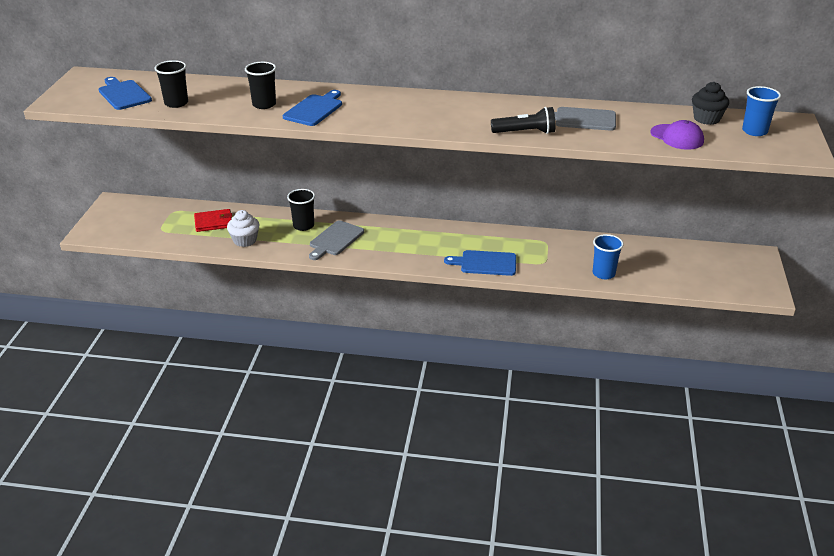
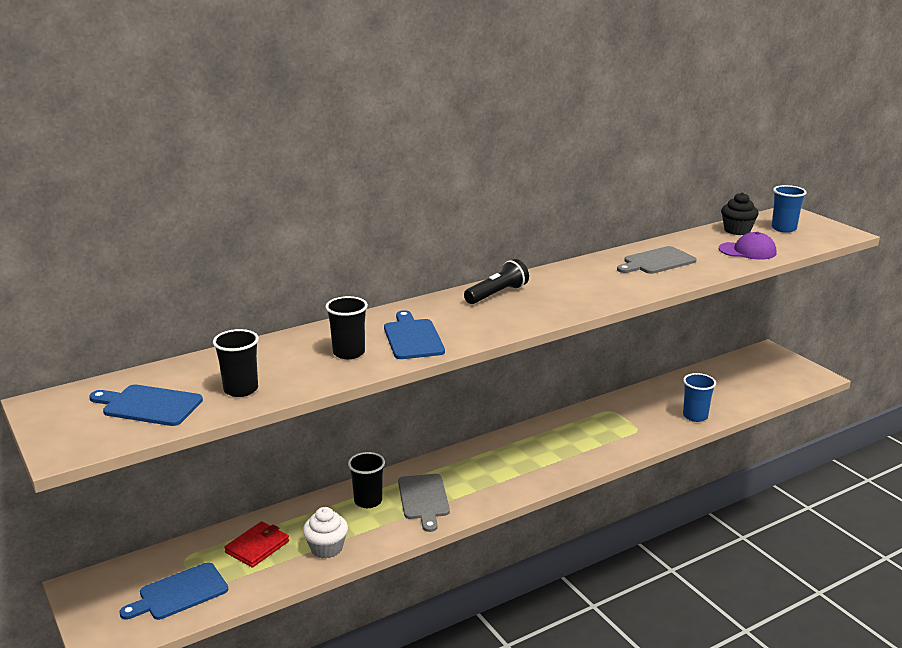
camera: 40 degrees left, 10 degrees down
blue cutting board [444,250,516,276] -> blue cutting board moved to [119,562,228,620]
black flashlight [491,107,555,134] -> black flashlight moved to [464,259,529,304]

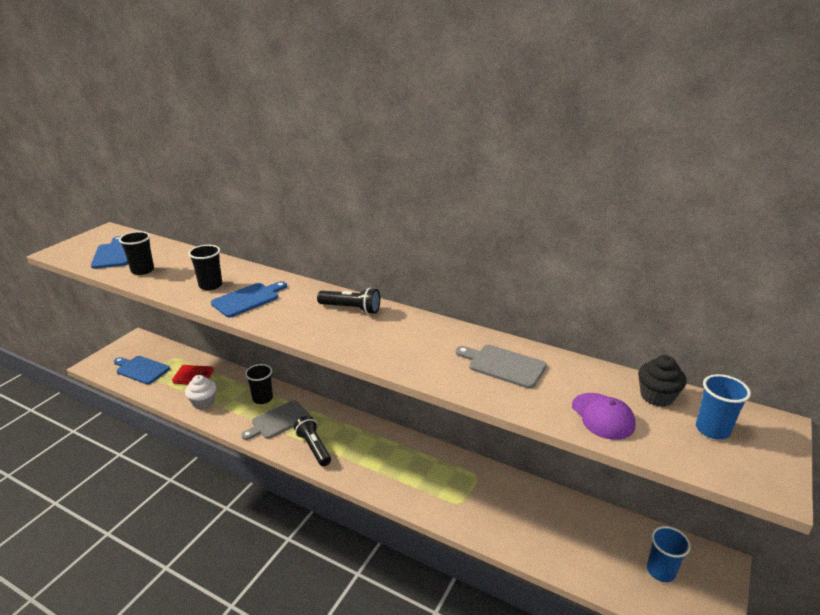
camera: 60 degrees right, 5 degrees up
blue cup [683,373,716,422] -> blue cup moved to [647,526,691,582]
none -> black flashlight [294,416,331,466]

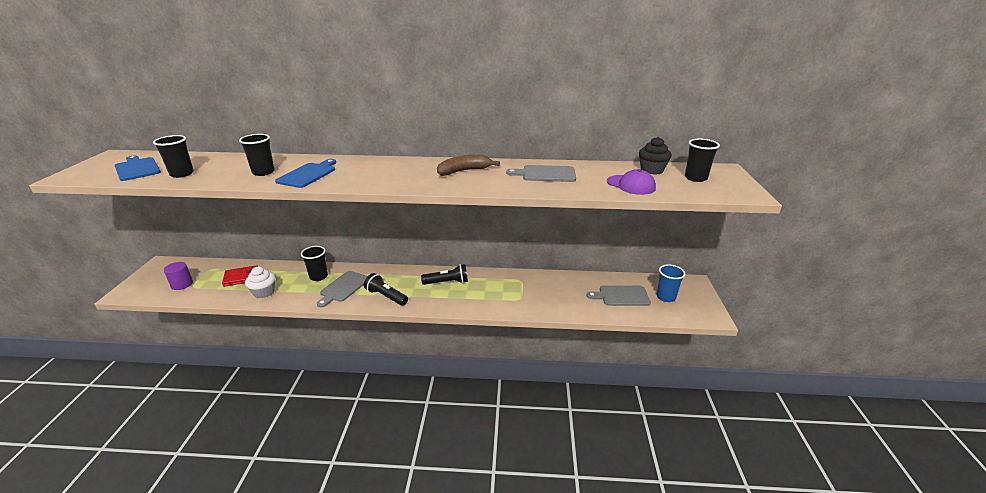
camera: 25 degrees left, 0 degrees up
blue cutting board [114,356,170,384] -> purple cylinder [164,262,193,290]
black flashlight [317,288,380,314] -> black flashlight moved to [421,264,468,285]
blue cup [696,374,751,440] -> black cup [685,139,720,182]
none -> brown banana [437,154,500,176]
none -> grey cutting board [587,285,651,306]

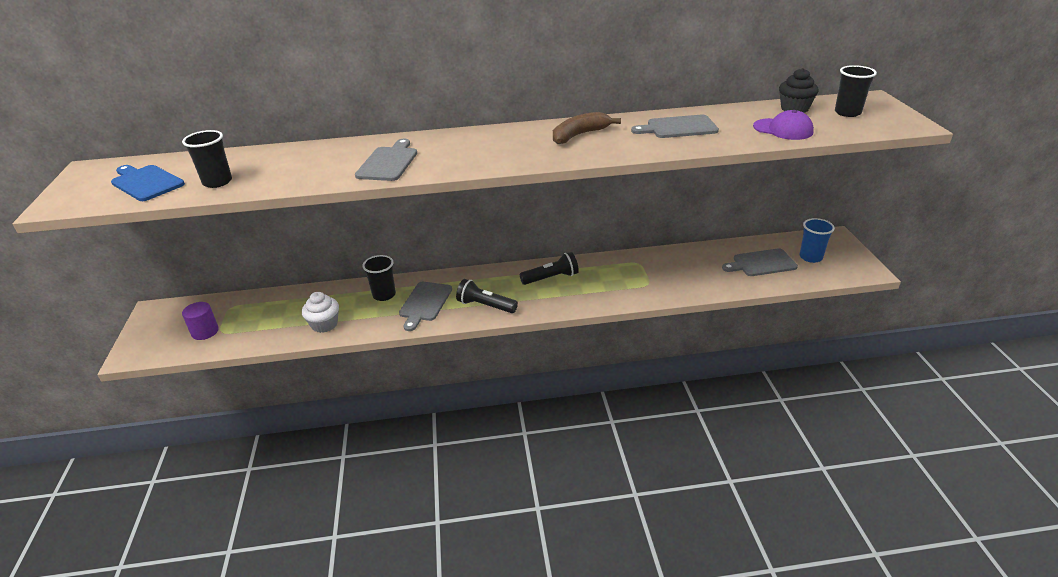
camera: 10 degrees left, 5 degrees up
red wallet [222,265,258,287] -> none
black cup [239,134,275,176] -> none
blue cutting board [275,159,336,188] -> grey cutting board [355,139,417,181]

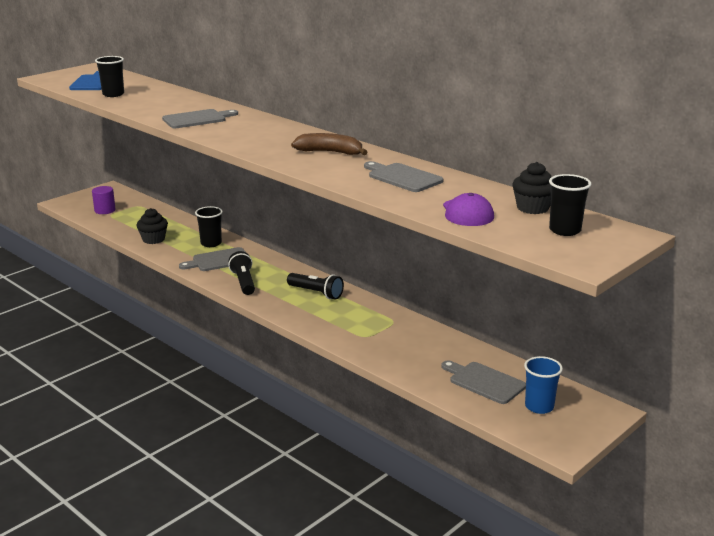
camera: 50 degrees right, 10 degrees down
white cupcake [302,292,339,333] -> black cupcake [136,208,168,244]

